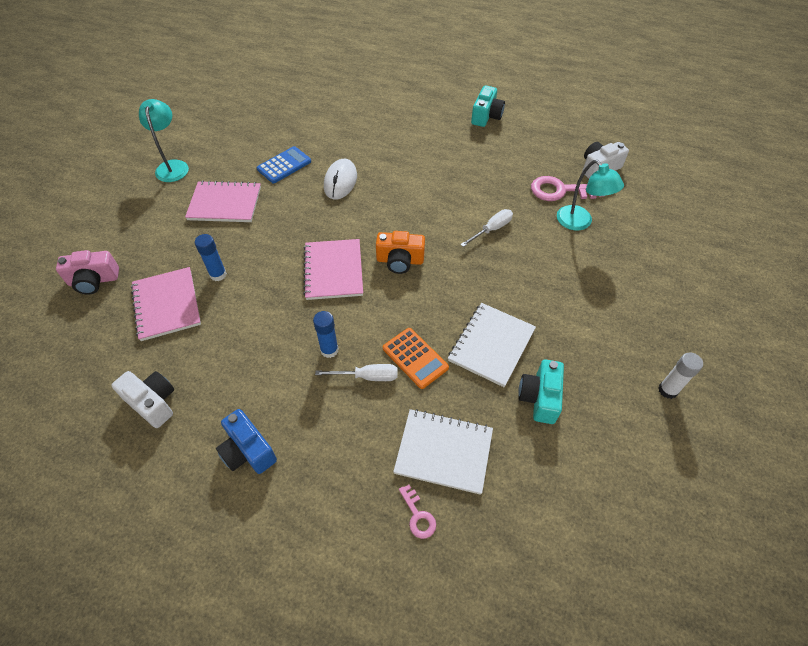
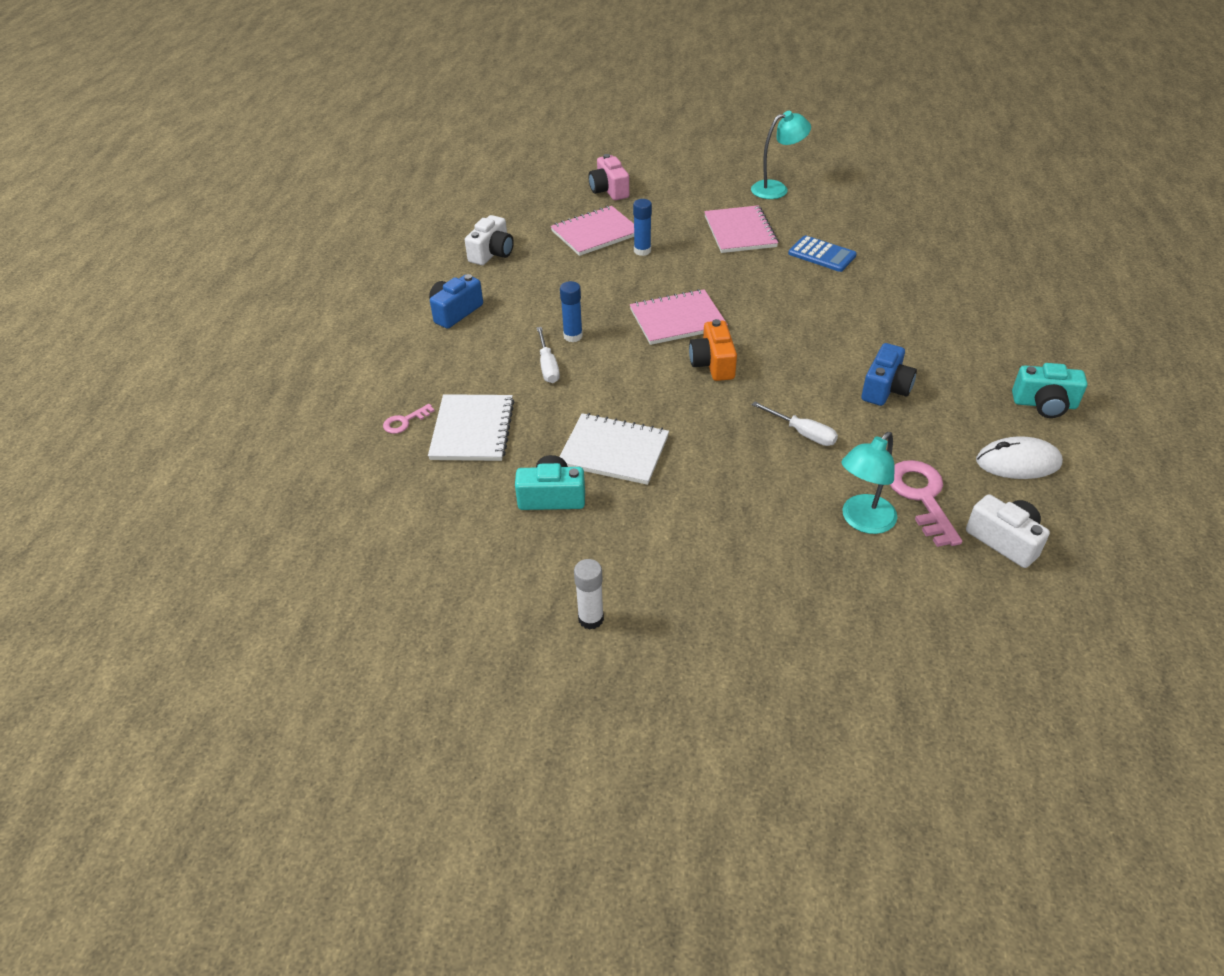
camera: 80 degrees right, 10 degrees down
white mouse [324,159,357,200] -> white mouse moved to [976,436,1063,479]
orange calculator [383,328,449,389] -> none
none -> blue camera [861,343,917,406]

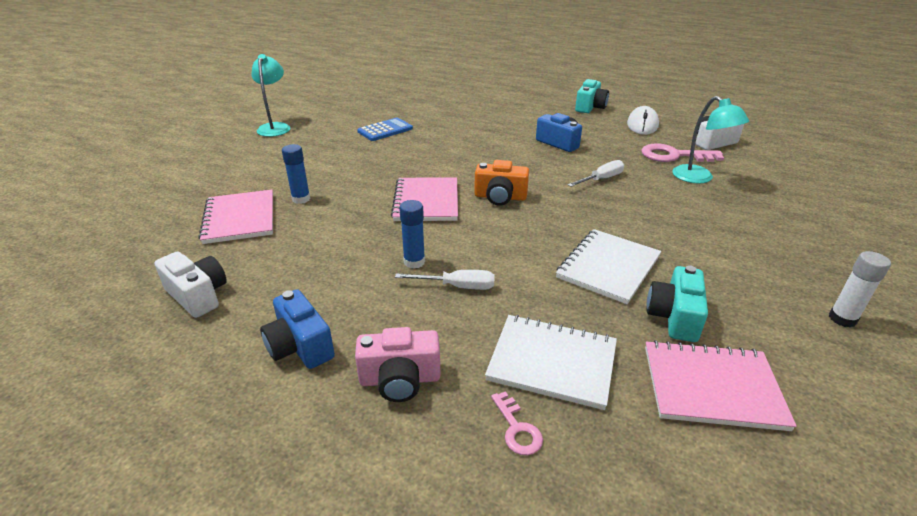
camera: 75 degrees left, 10 degrees down
pink camera [588,154,629,200] -> pink camera moved to [355,327,441,402]
pink notebook [704,205,778,253] -> pink notebook moved to [645,340,797,431]

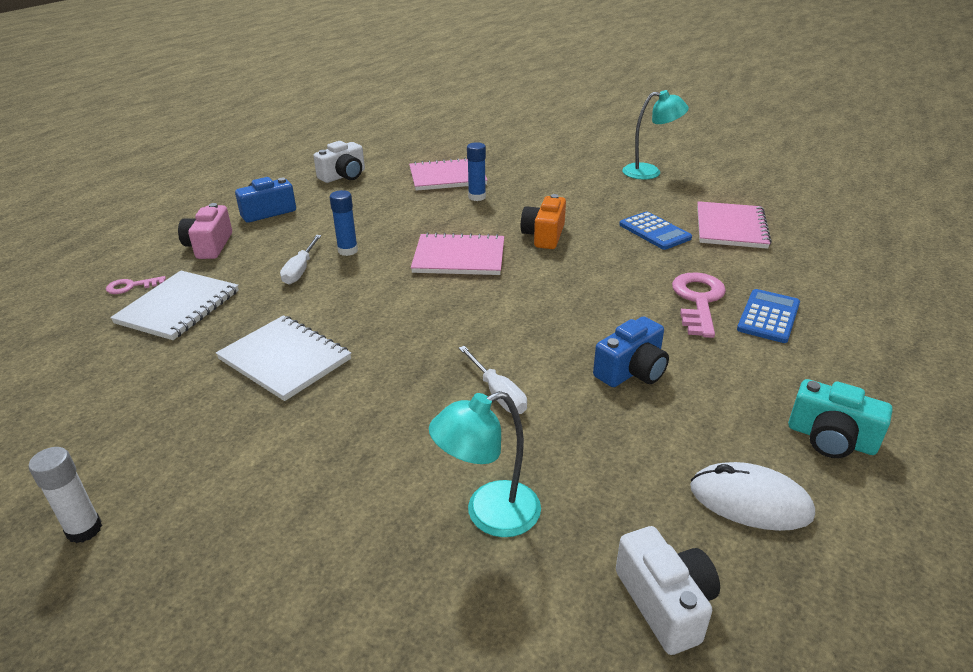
camera: 95 degrees right, 0 degrees up
orange camera [474,160,529,206] -> orange camera moved to [521,194,566,249]
pink key [641,143,724,162] -> pink key moved to [672,272,726,338]
pink notebook [645,340,797,431] -> pink notebook moved to [697,201,772,249]
turquoise camera [647,265,708,342] -> none
none -> blue calculator [737,289,800,343]

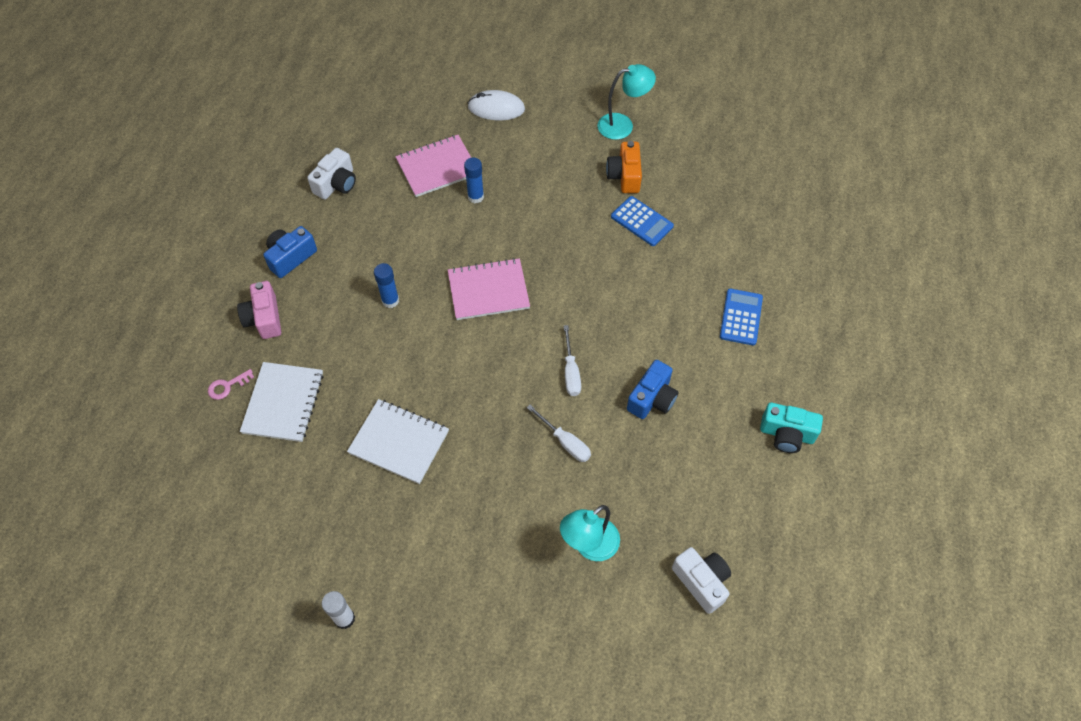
camera: 15 degrees left, 25 degrees up
white screwdriver [280,235,321,284] -> white screwdriver moved to [564,325,581,396]
orange camera [521,194,566,249] -> orange camera moved to [606,141,642,193]
pink key [672,272,726,338] -> none
white mouse [690,462,815,531] -> white mouse moved to [467,90,525,120]
pink notebook [697,201,772,249] -> none

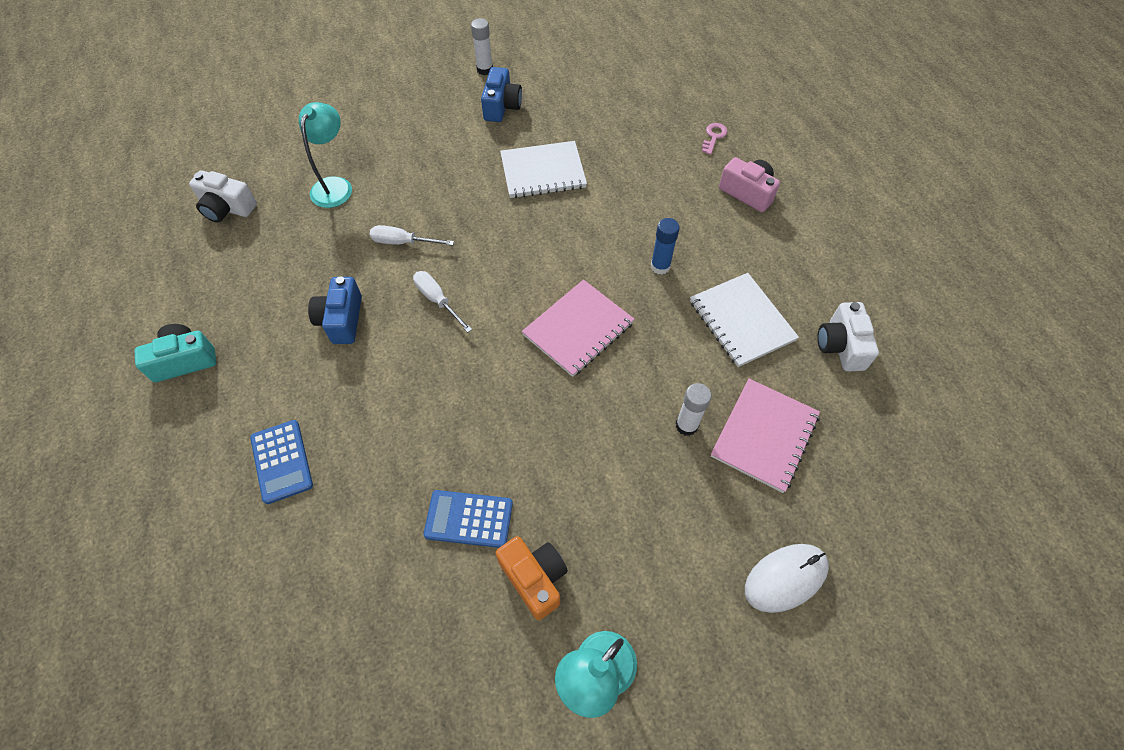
camera: 145 degrees right, 0 degrees up
white notebook [240,362,324,442] -> white notebook moved to [690,273,799,367]
blue camera [263,226,317,278] -> blue camera moved to [481,67,522,122]
blue glue stick [464,158,484,203] -> white glue stick [676,383,712,436]

